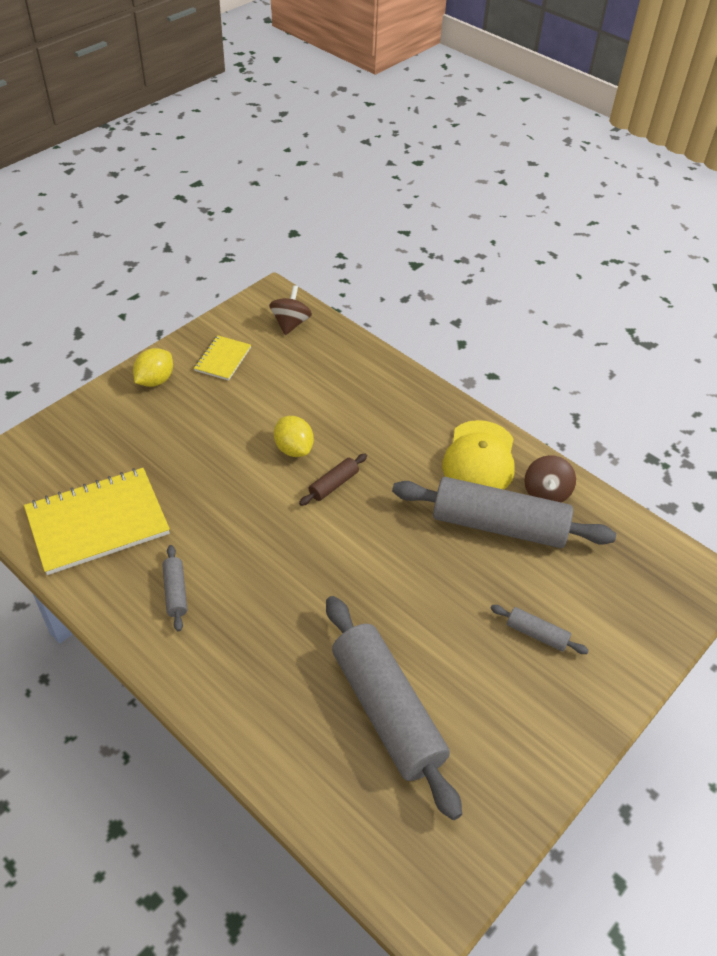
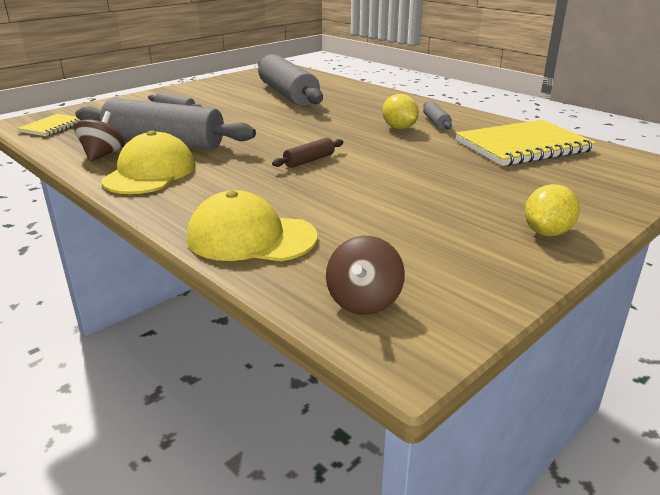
camera: 175 degrees left, 20 degrees down
yellow notebook [194,335,251,381] -> yellow notebook moved to [17,114,81,136]
yellow lemon [274,416,314,457] -> yellow lemon moved to [382,94,419,129]
none -> yellow cap [187,190,318,261]

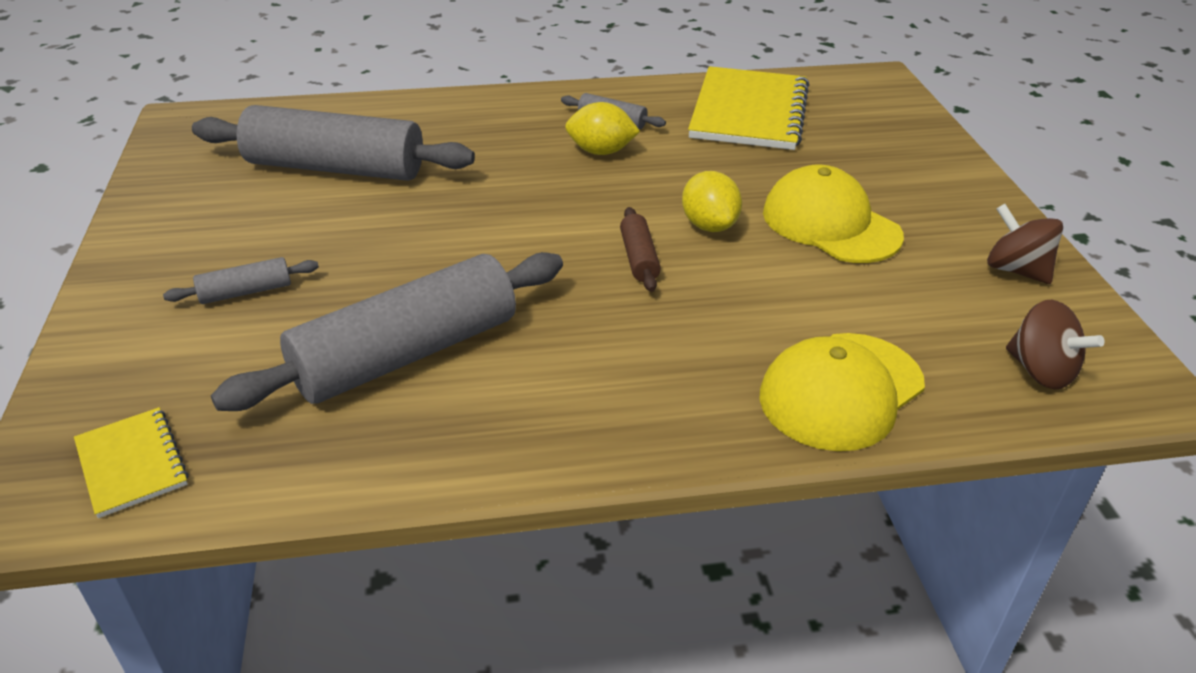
camera: 55 degrees left, 10 degrees up
brown spinning top [74,111,125,162] -> brown spinning top moved to [987,204,1063,284]
yellow cap [101,131,196,194] -> yellow cap moved to [763,165,904,263]
yellow lemon [525,184,580,236] -> yellow lemon moved to [682,171,742,232]

